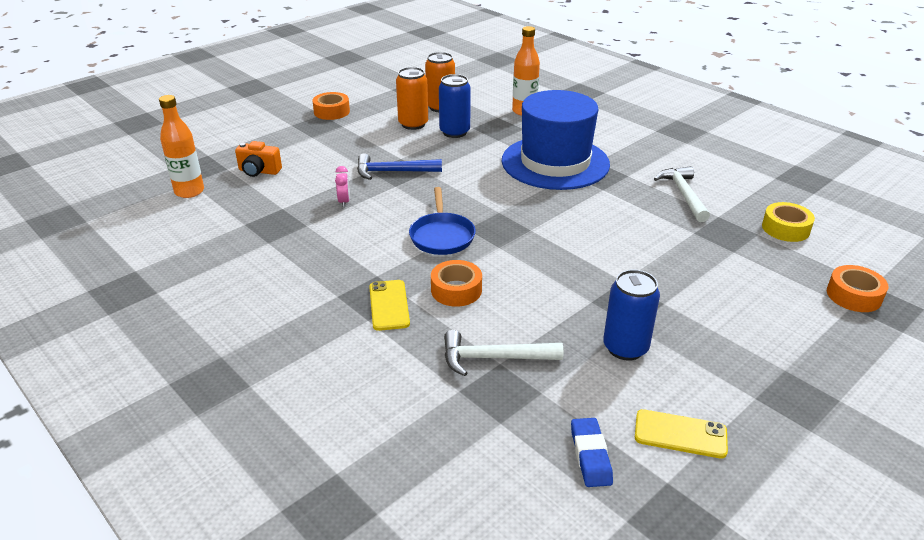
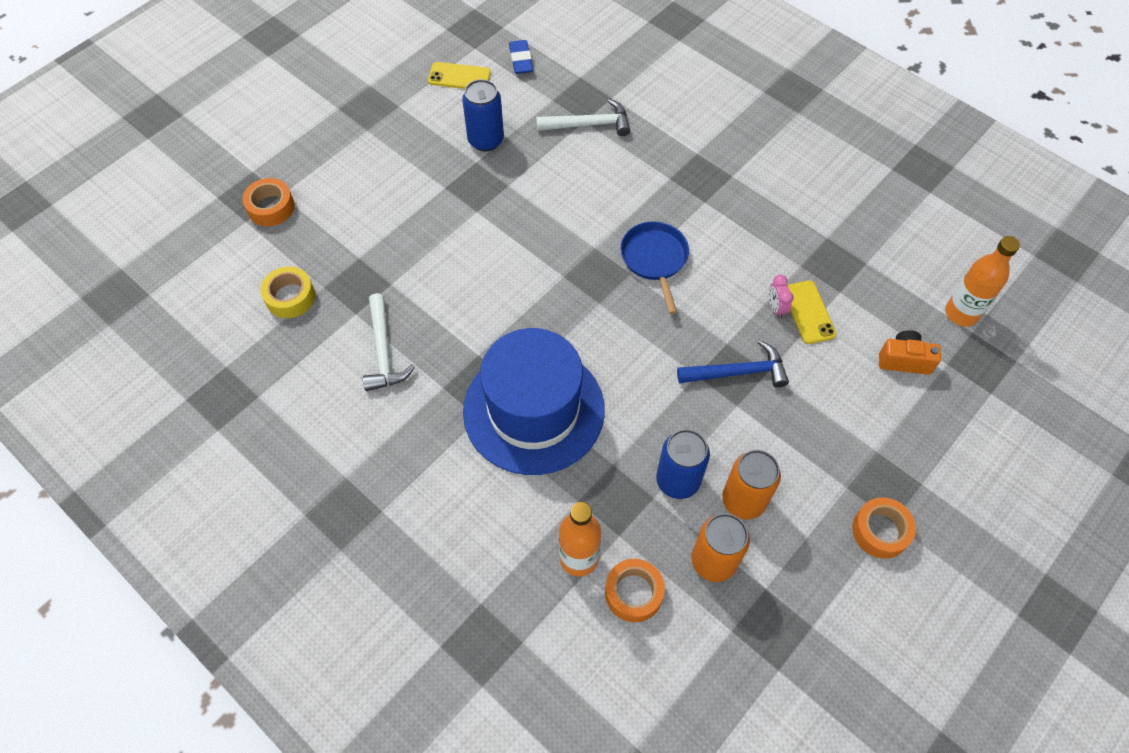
camera: 175 degrees right, 25 degrees up
yellow phone [369,280,410,331] -> yellow phone moved to [788,281,837,344]
orange tape [431,260,482,307] -> orange tape moved to [605,559,665,622]

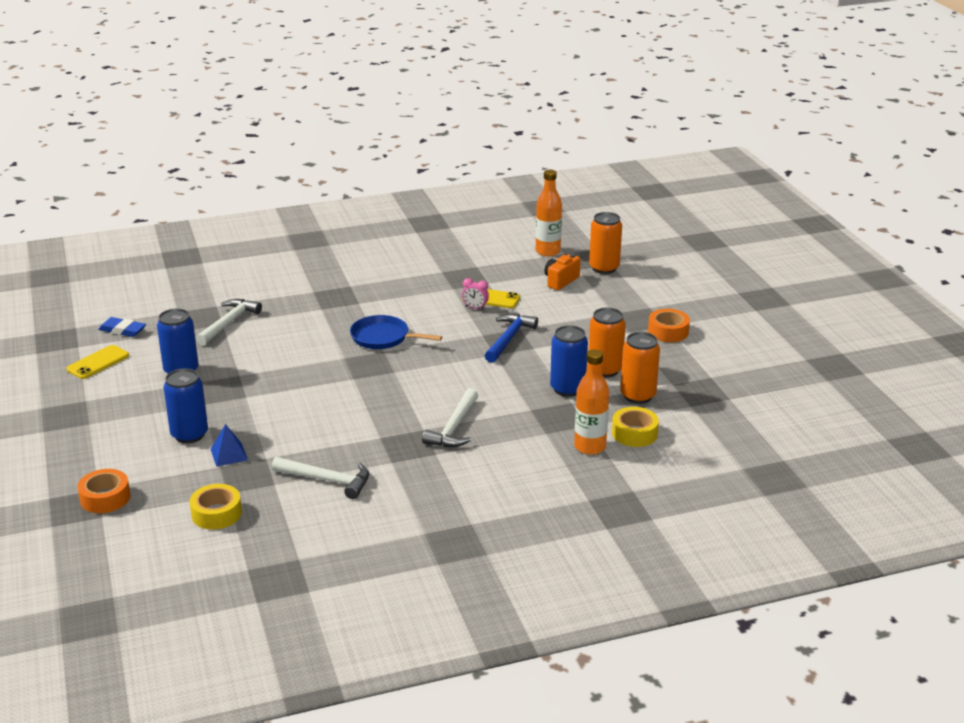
camera: 60 degrees left, 30 degrees down
blue hat [463,328,605,475] -> white hammer [422,388,478,447]
orange tape [605,559,665,622] -> yellow tape [612,407,659,447]
none -> blue can [163,368,208,443]
none -> blue pyramid [211,424,248,467]
none -> orange can [589,212,622,274]

